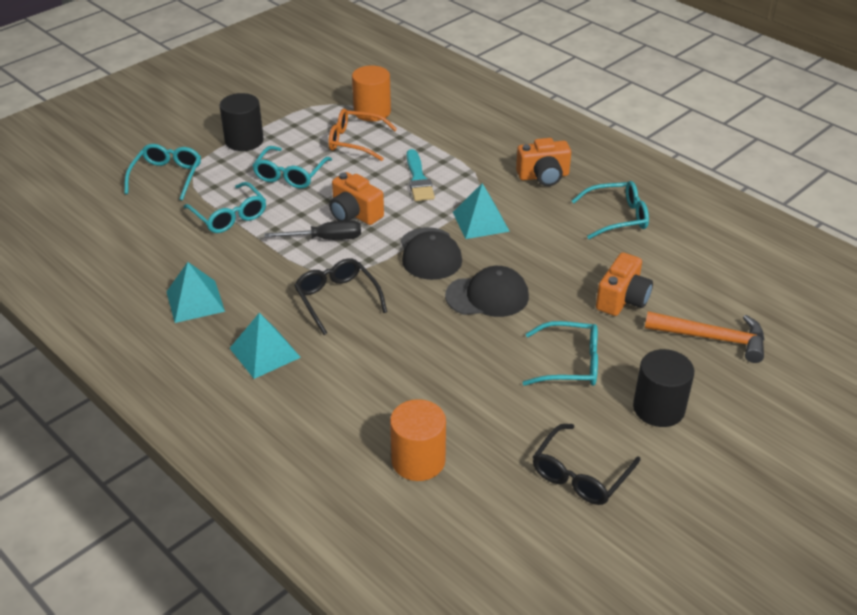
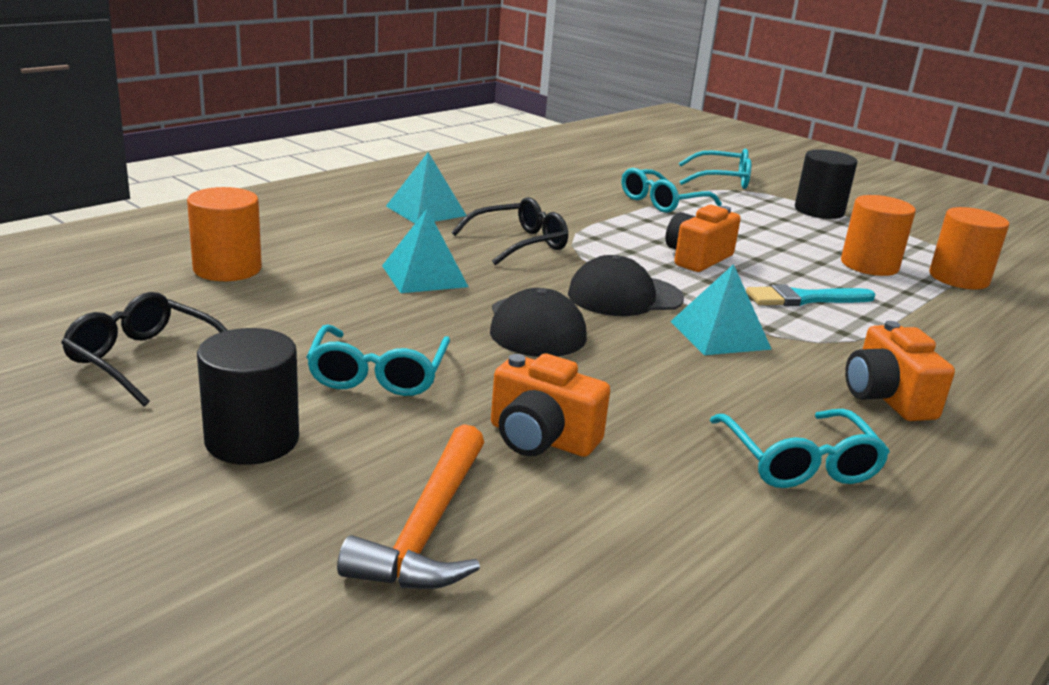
camera: 85 degrees right, 15 degrees down
turquoise pyramid [166,262,225,323] -> turquoise pyramid moved to [382,209,469,293]
turquoise glasses [252,146,332,189] -> none
black screwdriver [264,220,361,240] -> none
orange glasses [328,108,397,161] -> orange cylinder [841,195,916,276]

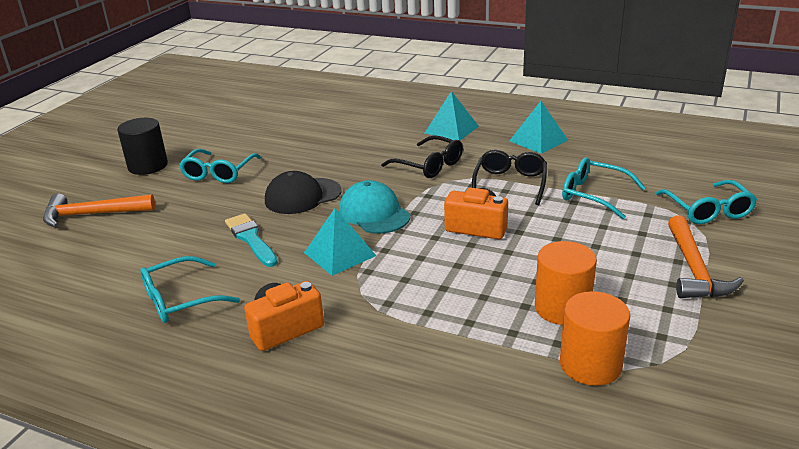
camera: 75 degrees right, 5 degrees up
black glasses [61,292,228,406] -> black glasses moved to [472,150,547,205]
orange cylinder [187,187,262,281] -> none
turquoise glasses [306,325,450,396] -> turquoise glasses turned 60 degrees counterclockwise [179,149,261,183]
turquoise pyramid [382,209,469,293] -> turquoise pyramid moved to [509,101,568,154]
orange camera [491,353,610,457] -> none
black cap [568,255,684,316] -> turquoise cap [339,180,410,234]
turquoise brush [746,284,875,306] -> turquoise brush moved to [225,213,278,267]
black cylinder [795,149,858,219] -> orange hammer [668,215,744,298]

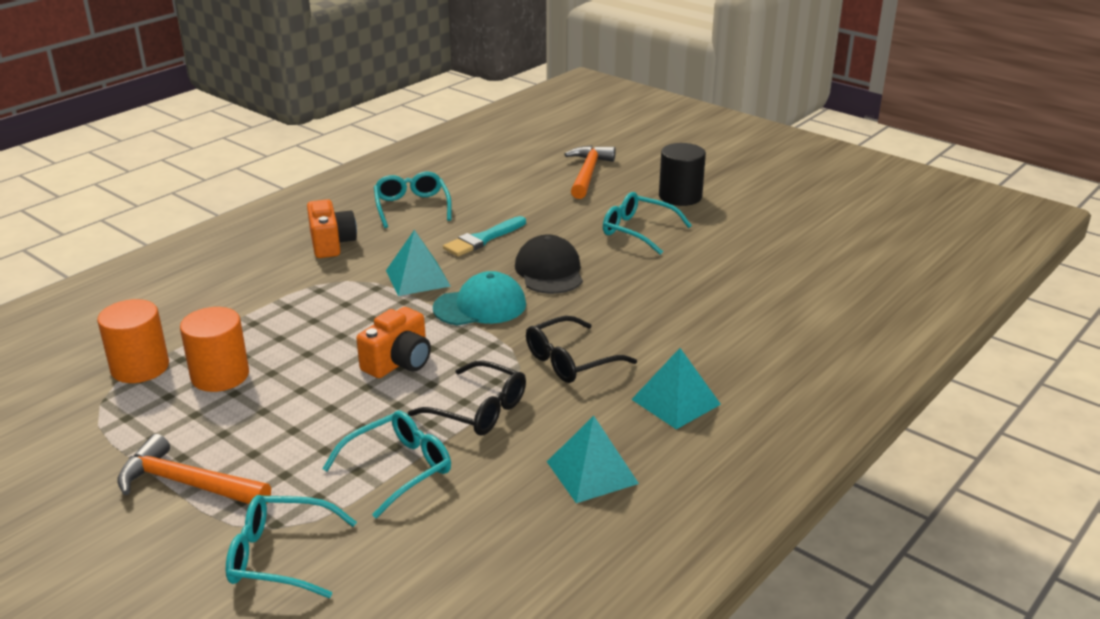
camera: 105 degrees right, 0 degrees up
turquoise brush [225,213,278,267] -> turquoise brush turned 150 degrees clockwise [443,216,526,257]

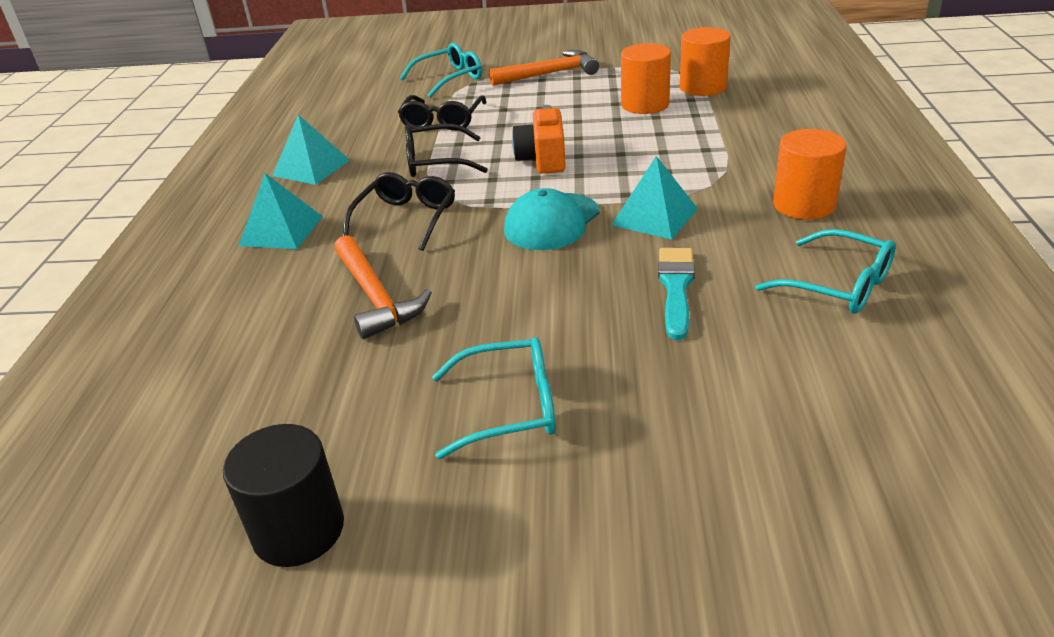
camera: 145 degrees right, 5 degrees up
orange camera [307,199,357,258] -> orange cylinder [773,129,847,220]
turquoise glasses [322,411,451,518] -> black glasses [398,95,486,131]
black cap [515,235,583,294] -> none
orange hammer [564,146,616,199] -> orange hammer moved to [334,235,432,339]
black cylinder [659,143,706,206] -> black cylinder moved to [223,424,344,567]

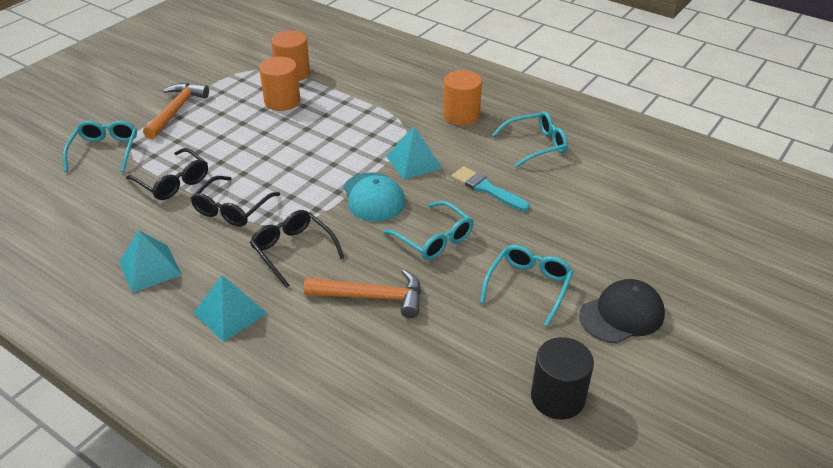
camera: 60 degrees left, 5 degrees up
orange camera [512,105,566,174] -> none
none -> turquoise glasses [383,201,474,260]
none -> black cap [579,279,665,343]

